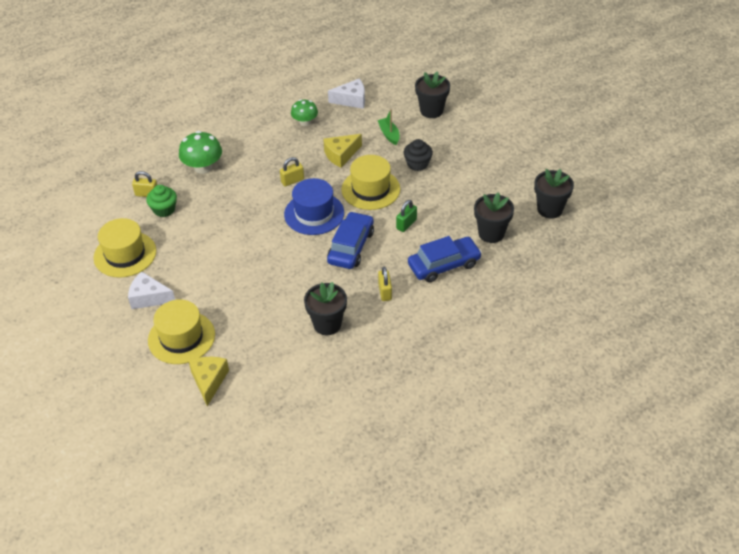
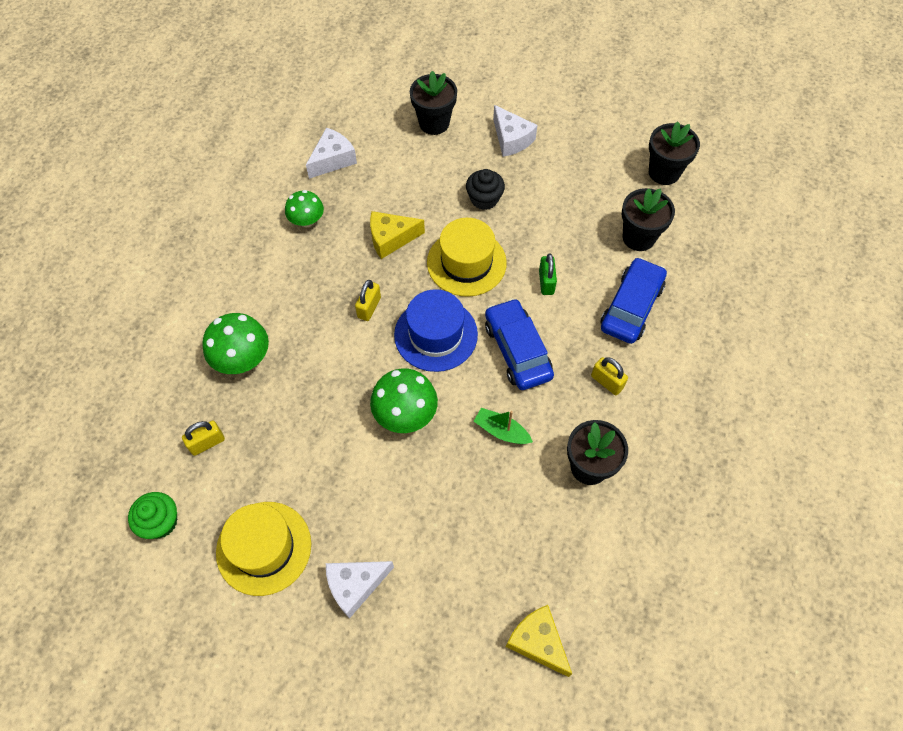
camera: 40 degrees left, 15 degrees up
green cupcake [146,185,177,217] -> green cupcake moved to [128,492,177,539]
yellow hat [148,300,215,364] -> none
yellow cheese [323,134,362,168] -> yellow cheese turned 60 degrees clockwise [370,211,425,259]
green boat [378,109,400,145] -> green boat moved to [474,408,533,444]
none -> green mushroom [370,368,438,433]
none -> white cheese [493,105,537,157]

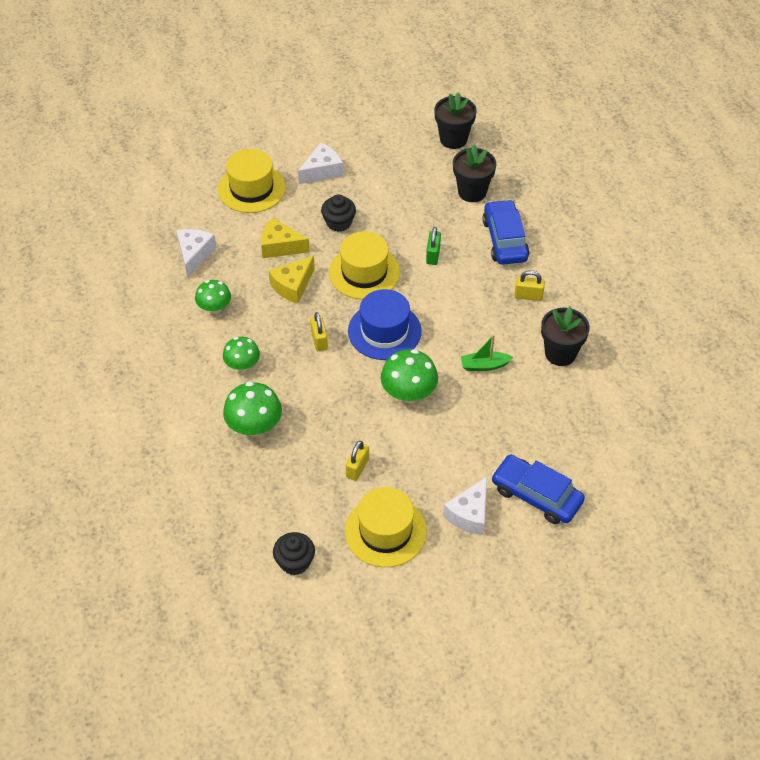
camera: 35 degrees left, 10 degrees down
green cupcake [128,492,177,539] -> black cupcake [273,532,315,575]
yellow padlock [182,421,225,456] -> yellow padlock moved to [346,441,369,481]
black flower pot [410,71,457,135] -> yellow hat [218,149,286,213]
blue car [485,298,554,390] -> blue car moved to [491,455,585,524]
white cheese [493,105,537,157] -> white cheese turned 60 degrees counterclockwise [298,142,343,184]
yellow cheese [506,605,572,677] -> yellow cheese moved to [261,217,310,258]
green padlock [539,254,557,295] -> green padlock turned 45 degrees clockwise [426,227,441,265]
none -> green mushroom [223,337,260,371]

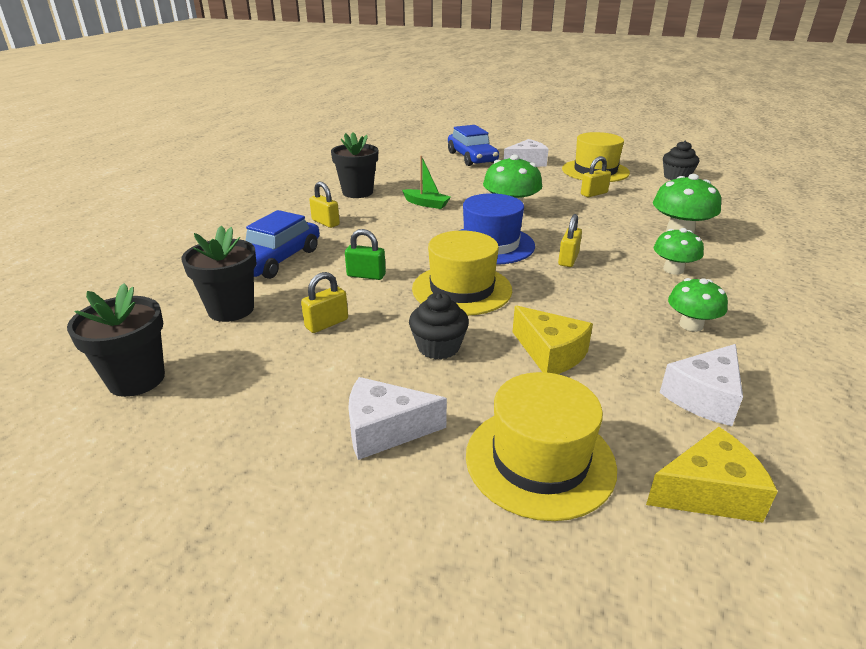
camera: 145 degrees left, 20 degrees down
yellow cheese [268,256,315,304] -> yellow cheese moved to [646,427,778,523]
green padlock [426,227,441,265] -> green padlock turned 60 degrees clockwise [345,229,386,280]
none -> yellow padlock [301,272,348,333]

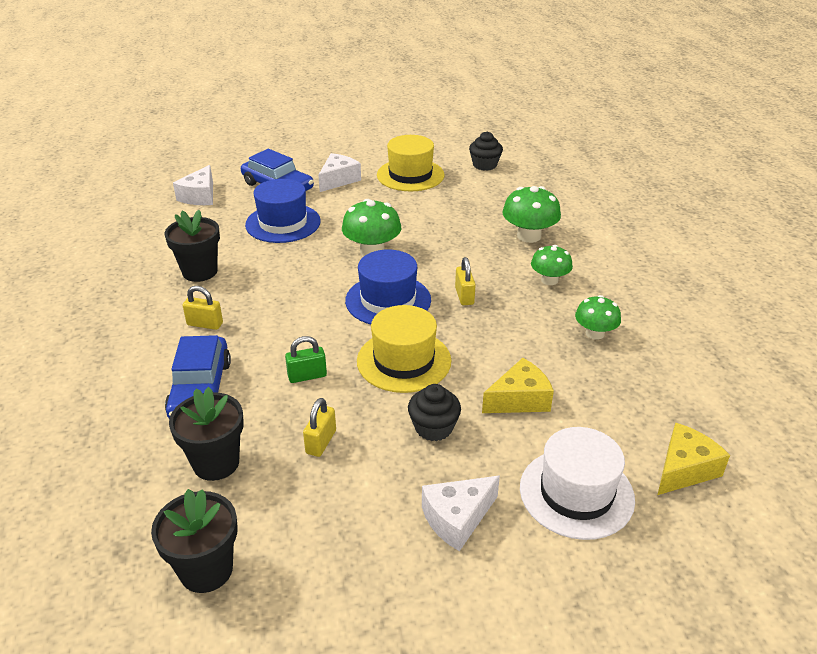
camera: 30 degrees left, 5 degrees up
green boat [402,156,451,209] -> none
yellow hat [466,372,617,521] -> white hat [520,427,635,540]
yellow cheese [513,306,593,374] -> yellow cheese turned 45 degrees counterclockwise [482,358,554,413]
yellow padlock [581,156,611,197] -> none
white cheese [660,344,743,426] -> white cheese moved to [173,165,213,205]
none -> blue hat [245,179,321,243]

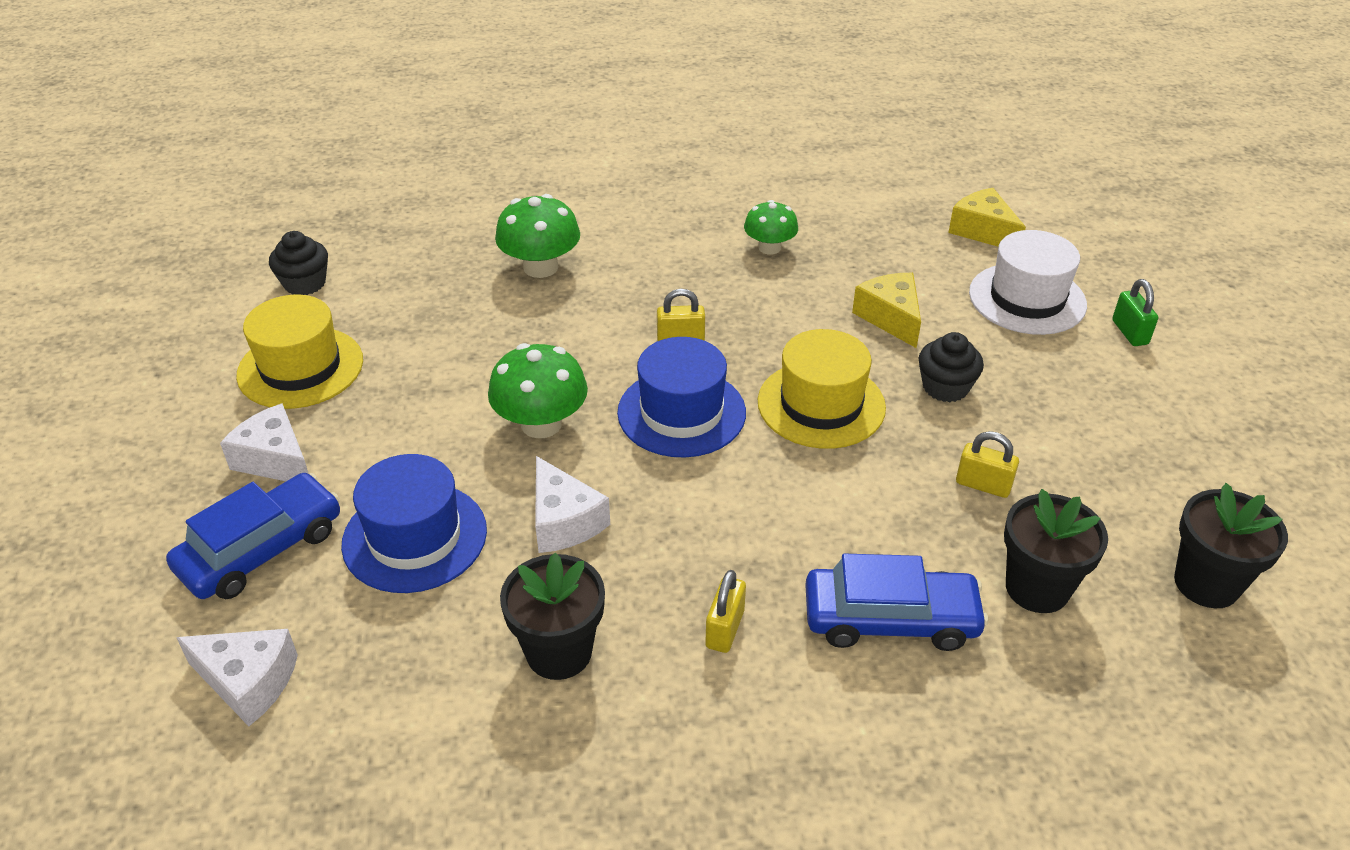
camera: 85 degrees left, 5 degrees up
green padlock [285,336,327,383] -> green padlock moved to [1112,279,1158,346]
white cheese [422,476,500,551] -> white cheese moved to [535,456,610,553]
green mushroom [531,245,573,285] -> none

